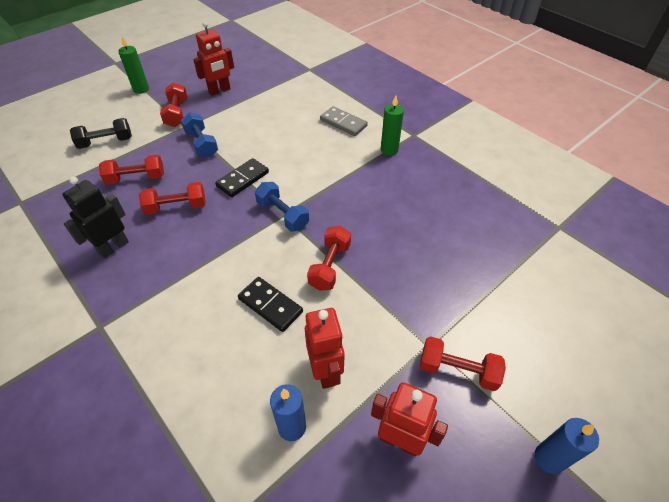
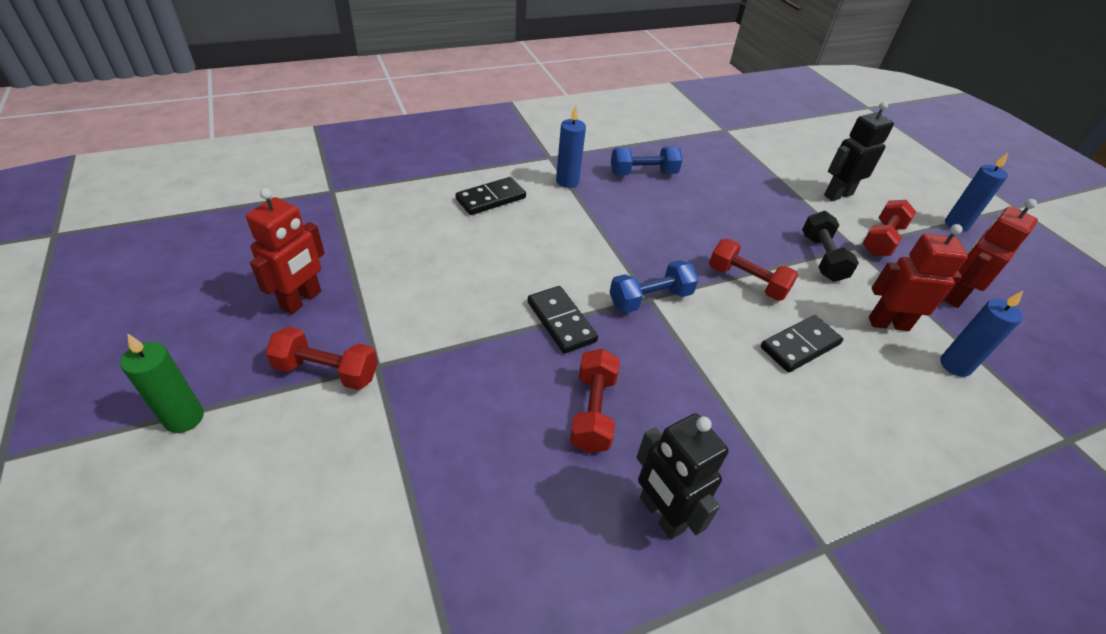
camera: 75 degrees left, 5 degrees down
black dumbbell [70,118,132,149] -> black dumbbell moved to [802,211,859,282]
red dumbbell [99,155,164,185] -> none
blue dumbbell [181,112,218,158] -> blue dumbbell moved to [611,147,682,175]
red robot [193,21,234,96] -> red robot turned 45 degrees clockwise [246,188,325,314]
grey domino [320,106,368,136] -> black domino [455,177,526,215]
green candle [381,95,404,156] -> blue candle [556,105,586,188]
none -> black robot [824,102,894,201]

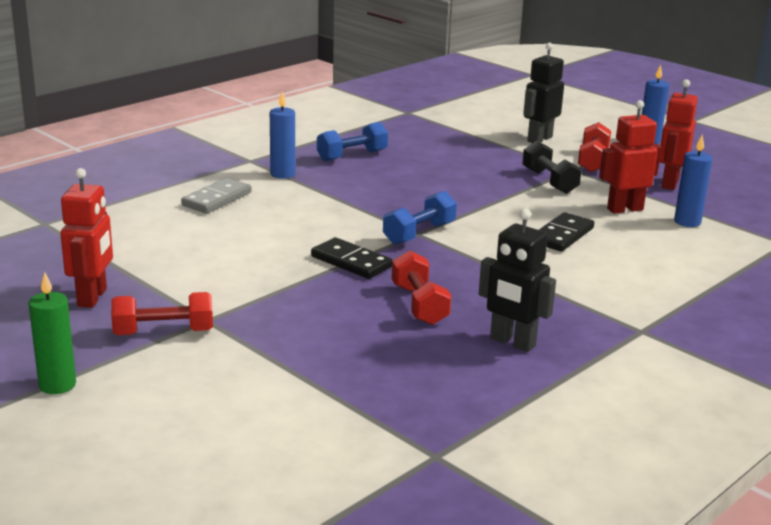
camera: 20 degrees left, 20 degrees down
black domino [455,177,526,215] -> grey domino [181,178,252,213]
red dumbbell [709,239,798,301] -> none

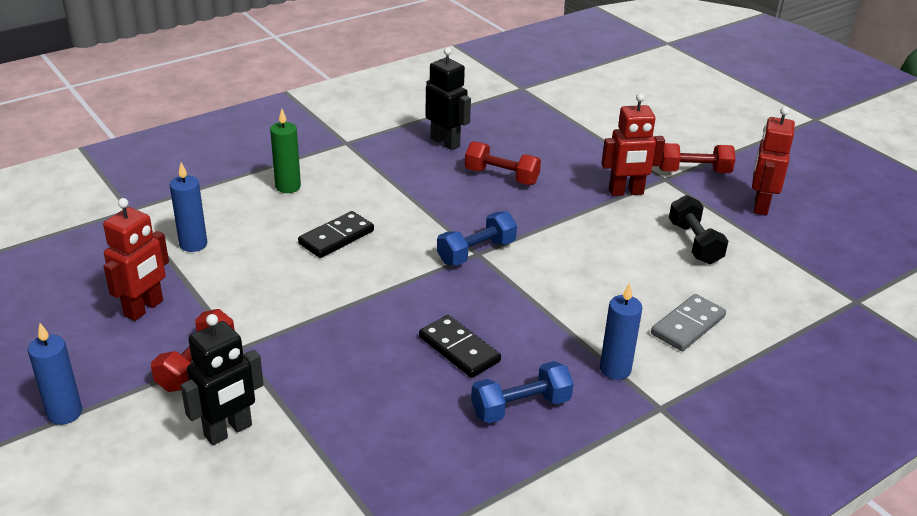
camera: 170 degrees left, 10 degrees up
green candle [28,272,76,394] -> green candle moved to [270,109,301,193]
black domino [311,237,393,279] -> black domino moved to [419,315,501,378]
red dumbbell [391,250,451,325] -> red dumbbell turned 60 degrees counterclockwise [465,141,541,185]
black dumbbell [522,140,582,194] -> black dumbbell moved to [669,195,728,264]
red robot [599,100,662,214] -> red robot moved to [601,93,665,196]

